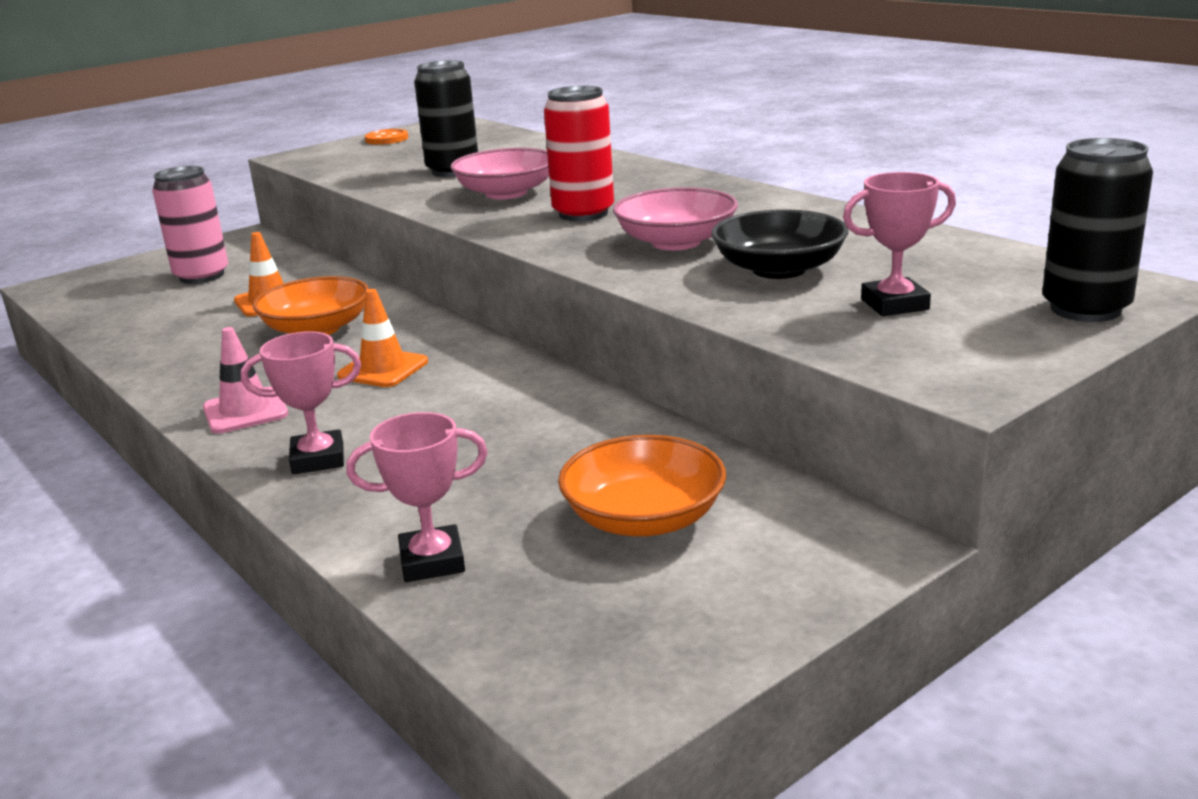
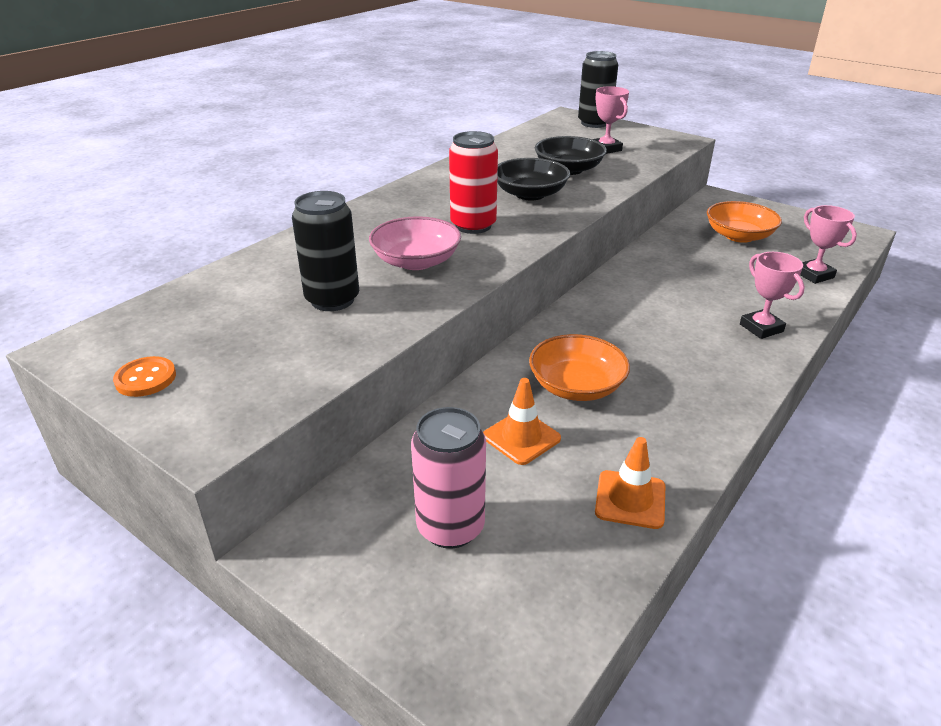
camera: 105 degrees left, 10 degrees up
pink traffic cone [203,327,288,434] -> none
orange traffic cone [337,289,428,387] -> orange traffic cone moved to [595,437,665,529]
pink bowl [613,187,738,250] -> black bowl [497,158,570,200]

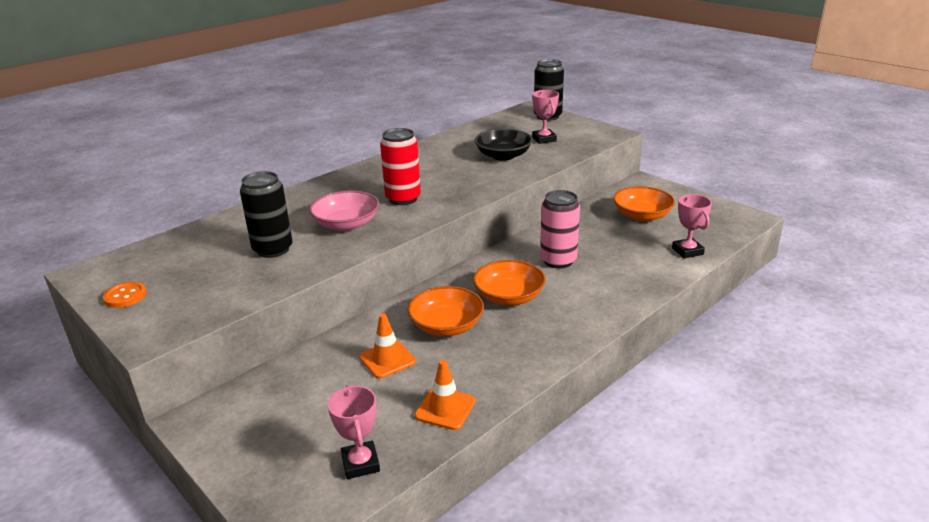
camera: 10 degrees right, 5 degrees down
pink can [411,407,486,549] -> pink can moved to [540,190,580,268]
black bowl [497,158,570,200] -> none
pink trophy [740,252,805,339] -> pink trophy moved to [328,385,380,479]
none -> orange bowl [473,260,546,305]

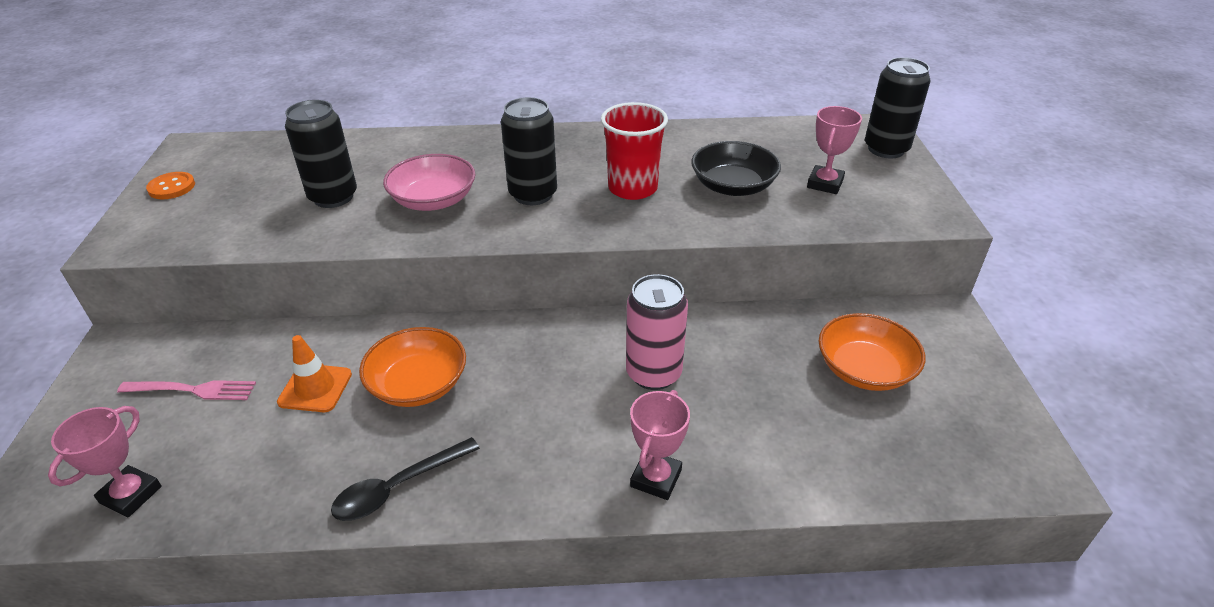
camera: 40 degrees right, 10 degrees up
red can [380,128,421,205] -> black can [501,97,557,205]
orange traffic cone [415,360,476,430] -> none
orange bowl [473,260,546,305] -> none
pink trophy [672,194,712,258] -> pink trophy moved to [630,390,690,500]
none -> pink fork [117,380,256,400]
none -> black spoon [331,437,480,521]
none -> red cup [601,102,668,200]

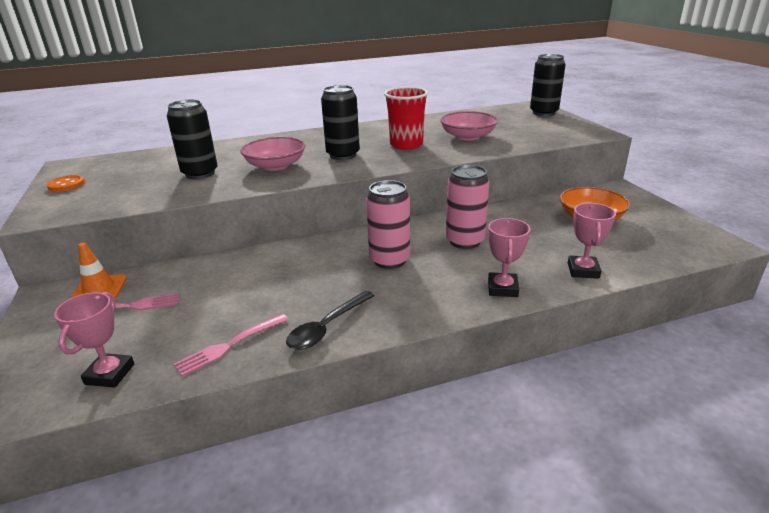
camera: 15 degrees left, 10 degrees down
orange traffic cone [277,335,352,412] -> orange traffic cone moved to [70,243,127,299]
orange bowl [359,327,466,407] -> none
black bowl [691,141,781,196] -> pink bowl [440,111,498,141]
pink trophy [807,106,862,194] -> pink trophy moved to [568,203,616,279]
none -> pink fork [173,314,289,377]
none -> pink can [366,180,410,269]

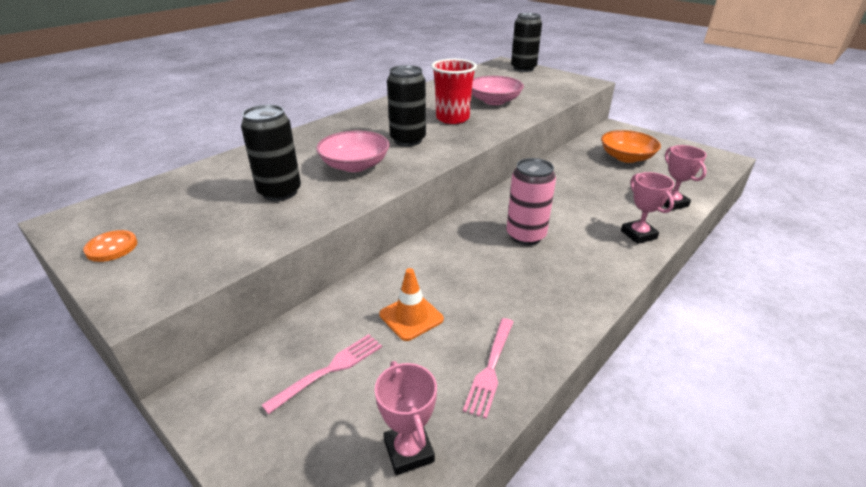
camera: 30 degrees left, 5 degrees up
orange traffic cone [70,243,127,299] -> orange traffic cone moved to [379,268,444,341]
black spoon [286,291,374,350] -> none
pink can [446,165,489,249] -> none

